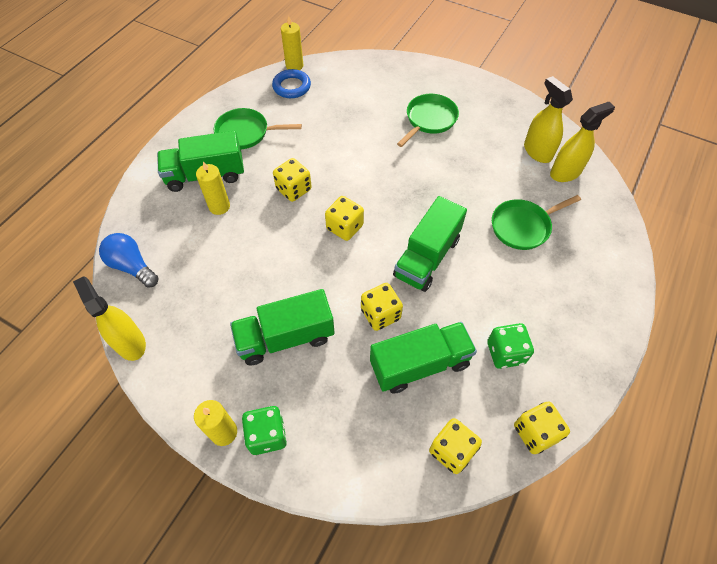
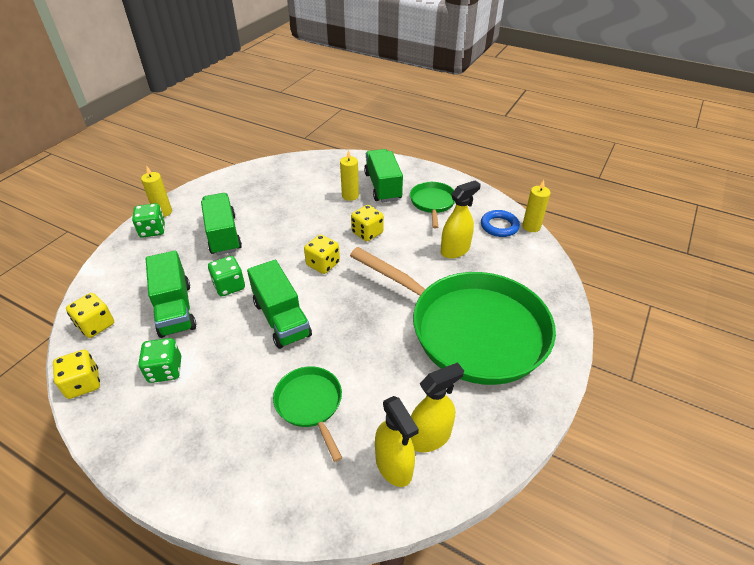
camera: 90 degrees right, 15 degrees down
yellow spray bottle [73,276,146,361] -> yellow spray bottle moved to [441,181,481,259]
blue light bulb [99,233,158,288] -> none
yellow dice [361,283,403,331] -> green dice [208,256,245,296]
green truck [393,196,467,292] -> green truck turned 150 degrees counterclockwise [247,260,312,349]
green pan [397,94,459,147] -> green pan [350,247,556,385], size x2.25

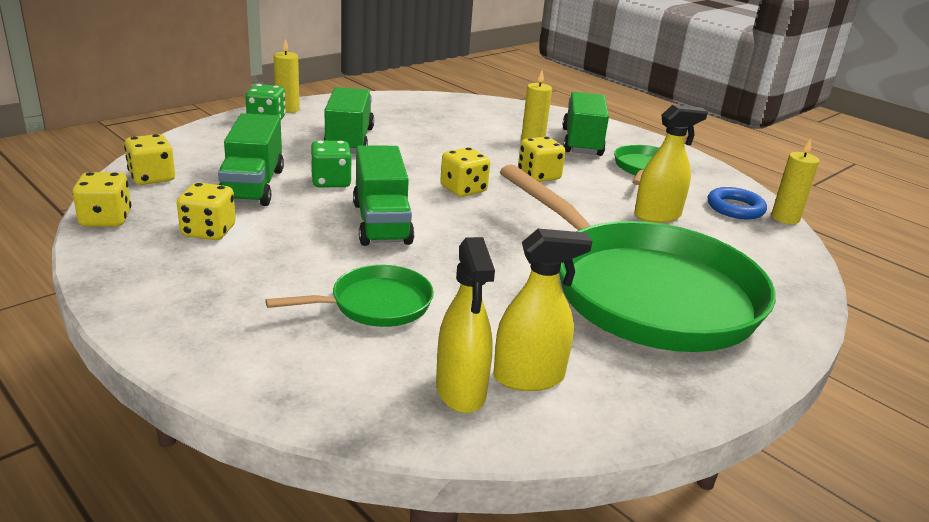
camera: 15 degrees right, 15 degrees down
green dice [139,338,181,383] -> yellow dice [177,182,236,240]
green pan [273,366,342,462] -> green pan turned 75 degrees clockwise [265,265,434,327]

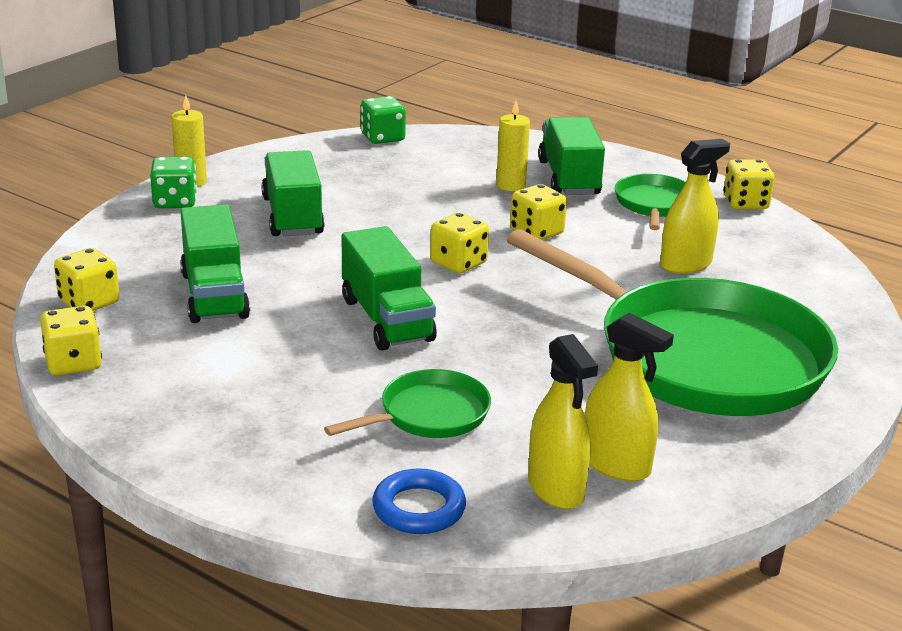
camera: 10 degrees left, 0 degrees up
yellow dice [177,182,236,240] -> yellow dice moved to [723,159,775,209]
green dice [310,141,351,187] -> green dice moved to [361,96,406,144]
yellow spray bottle [493,229,592,391] -> yellow spray bottle turned 60 degrees clockwise [585,313,674,482]
blue ring [708,187,767,219] -> blue ring moved to [372,468,466,534]
yellow candle [771,138,819,224] -> none

